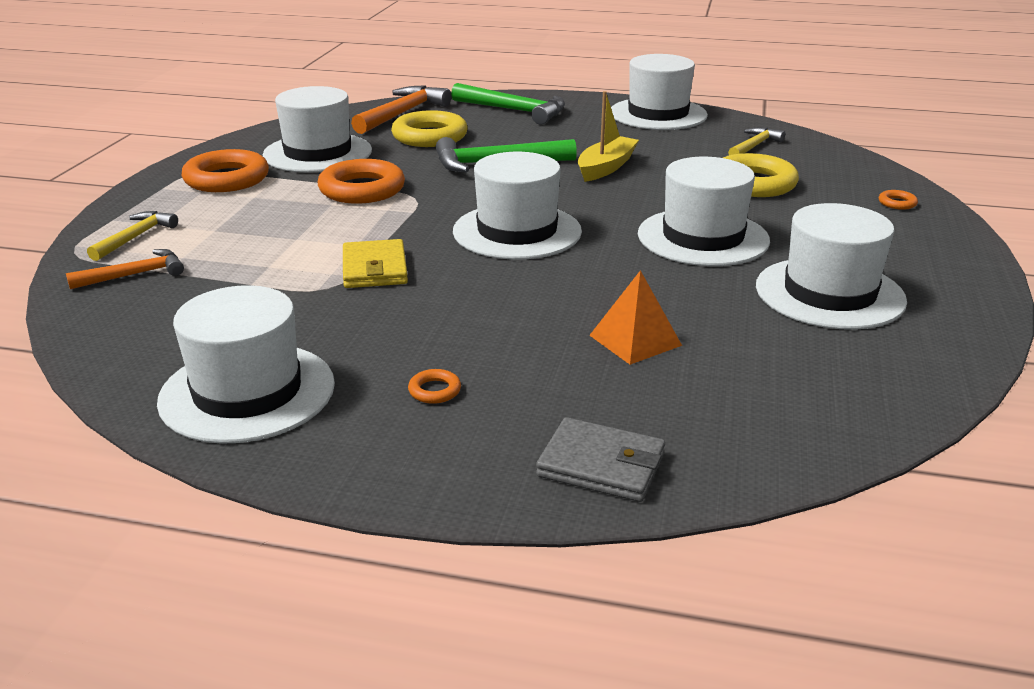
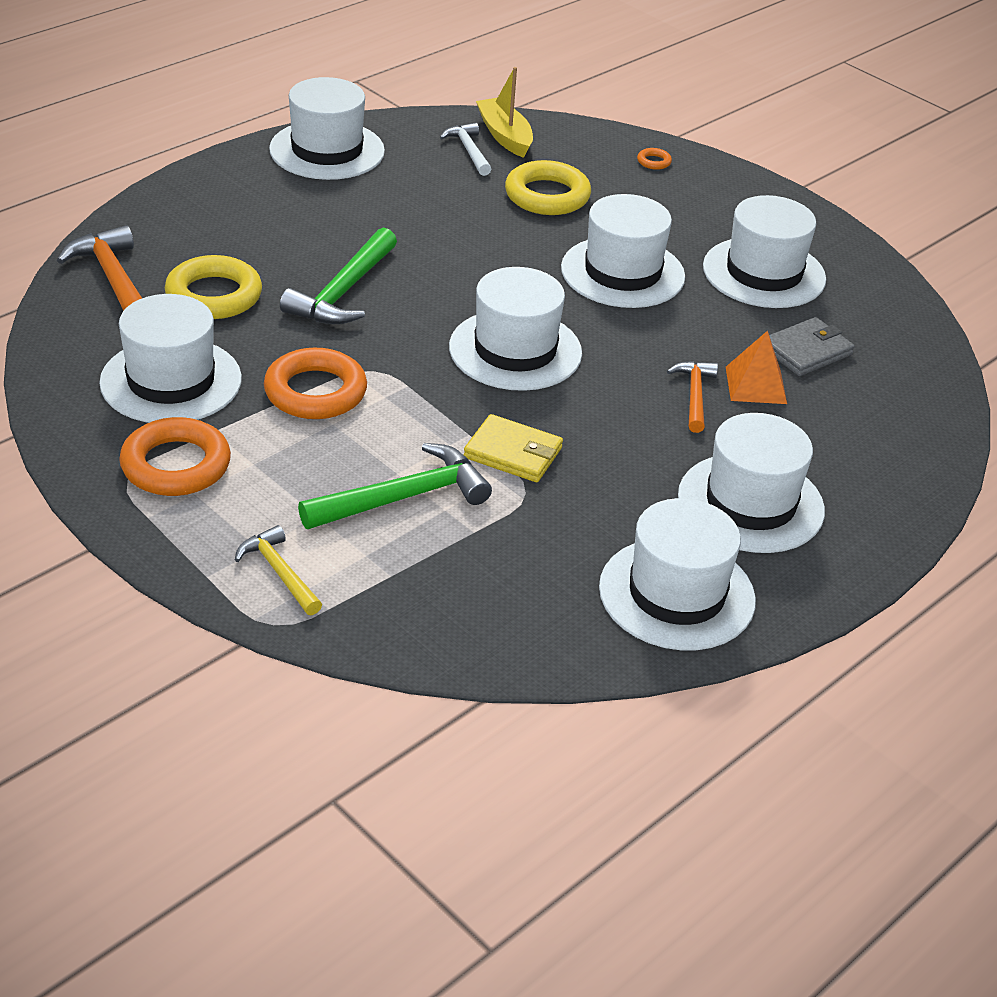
camera: 60 degrees left, 10 degrees up
orange hammer [66,249,184,289] -> orange hammer moved to [667,361,718,433]
orange ring [408,369,461,404] -> white hat [678,413,825,553]
green hammer [451,83,565,125] -> green hammer moved to [298,443,492,529]
grey wallet [536,417,665,502] -> grey wallet moved to [769,317,855,376]
yellow boat [578,91,639,182] -> yellow boat moved to [476,67,533,158]
yellow hammer [728,127,785,155] -> white hammer [440,123,491,176]

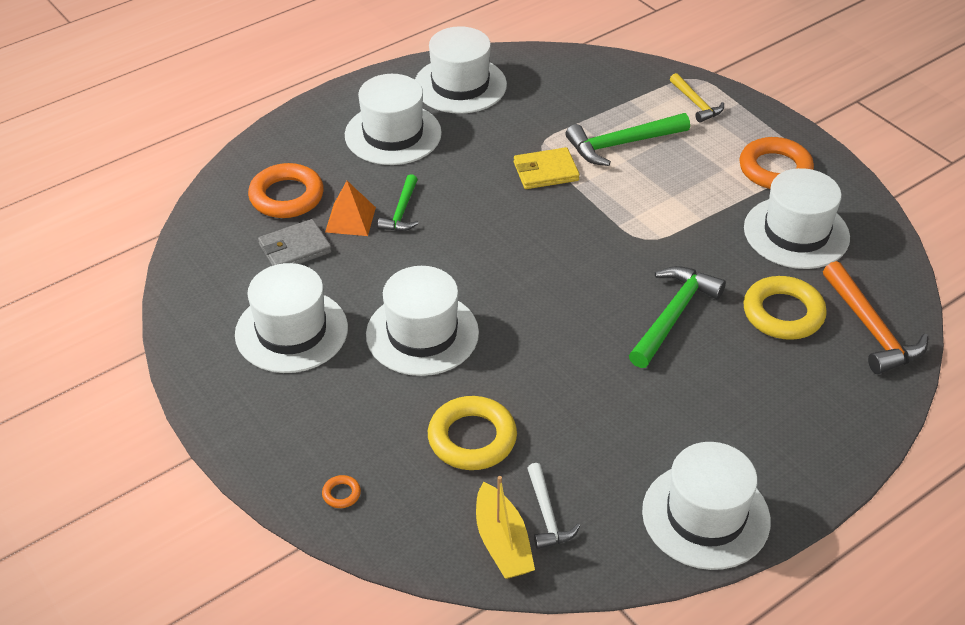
camera: 170 degrees left, 5 degrees up
orange ring [264,348,367,419] -> orange ring moved to [248,163,324,218]
white hat [449,267,582,391] -> none
yellow wallet [464,414,563,482] -> yellow wallet turned 45 degrees counterclockwise [514,147,580,189]
orange hammer [667,361,718,433] -> green hammer [377,174,419,231]

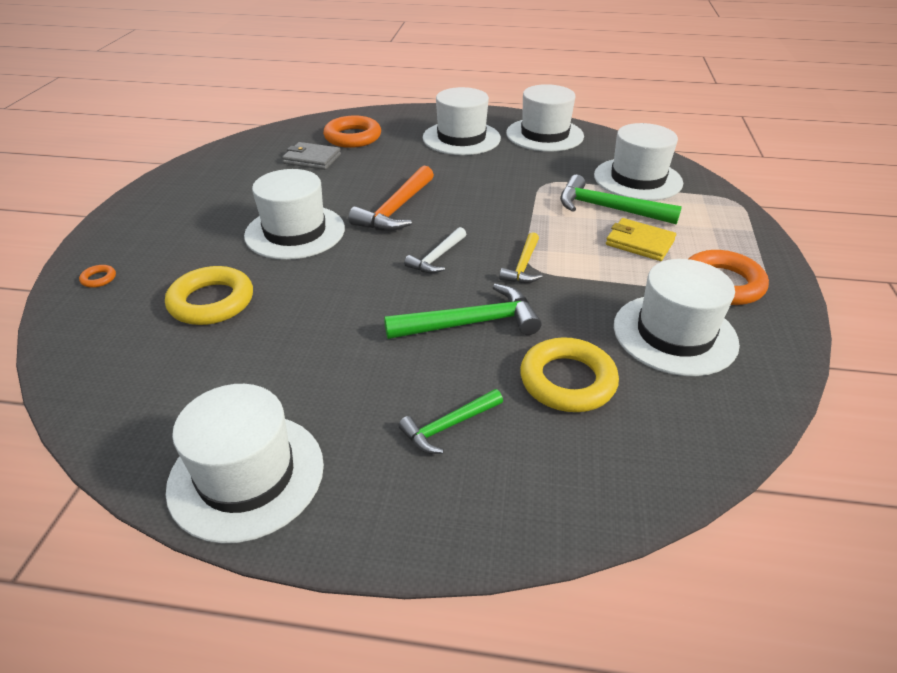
camera: 45 degrees right, 5 degrees down
white hat [235,263,348,373] -> white hat moved to [594,123,683,201]
orange pyramid [325,181,376,236] -> none
green hammer [377,174,419,231] -> green hammer moved to [398,389,503,454]
yellow boat [476,476,535,579] -> none
yellow wallet [514,147,580,189] -> yellow wallet moved to [606,218,676,261]
white hammer [527,463,580,549] -> white hammer moved to [404,227,466,273]
yellow hammer [670,73,724,123] -> yellow hammer moved to [499,232,543,283]
orange hammer [823,261,928,374] -> orange hammer moved to [349,166,434,231]

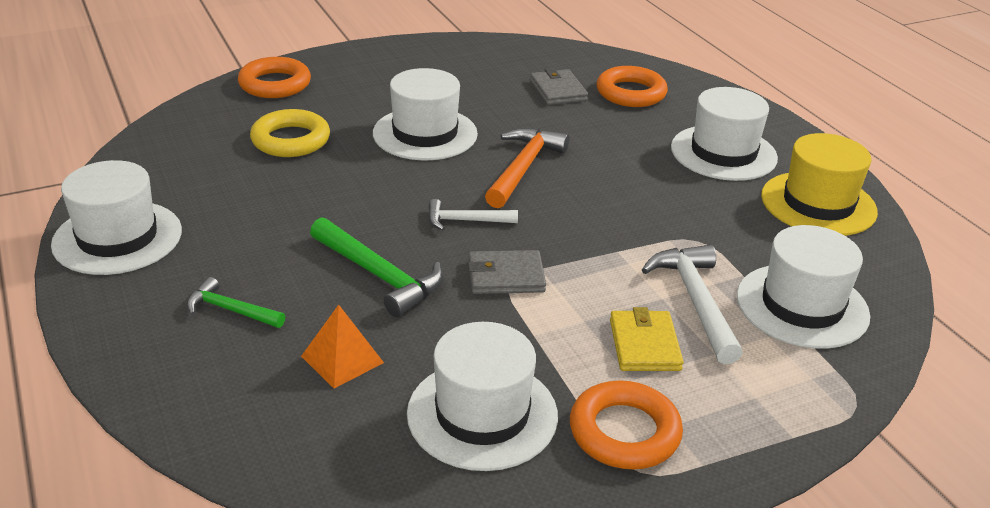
camera: 55 degrees right, 5 degrees down
orange ring [79,265,116,288] -> orange ring [238,57,311,98], size x2.39
orange hammer [349,166,434,231] -> orange hammer turned 120 degrees clockwise [485,128,569,208]
yellow hammer [499,232,543,283] -> grey wallet [468,250,546,294]
white hat [506,84,584,152] -> yellow hat [761,133,878,236]
yellow ring [520,337,619,412] -> orange pyramid [301,305,384,388]
green hammer [560,175,682,225] -> white hammer [642,245,743,364]

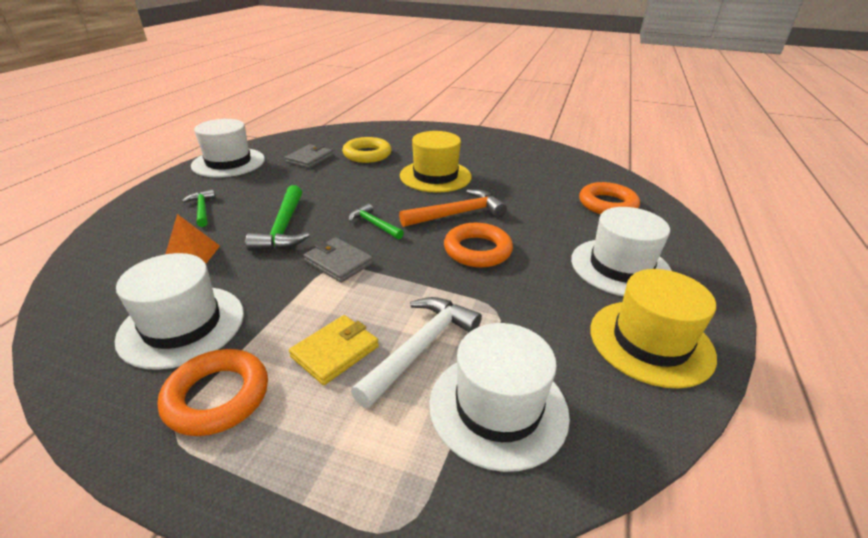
camera: 45 degrees right, 0 degrees up
orange ring [238,57,311,98] -> orange ring moved to [444,223,513,267]
white hat [373,68,478,160] -> yellow hat [400,131,472,193]
white hammer [428,199,518,230] -> green hammer [349,204,404,239]
grey wallet [530,68,588,105] -> grey wallet moved to [285,144,333,168]

